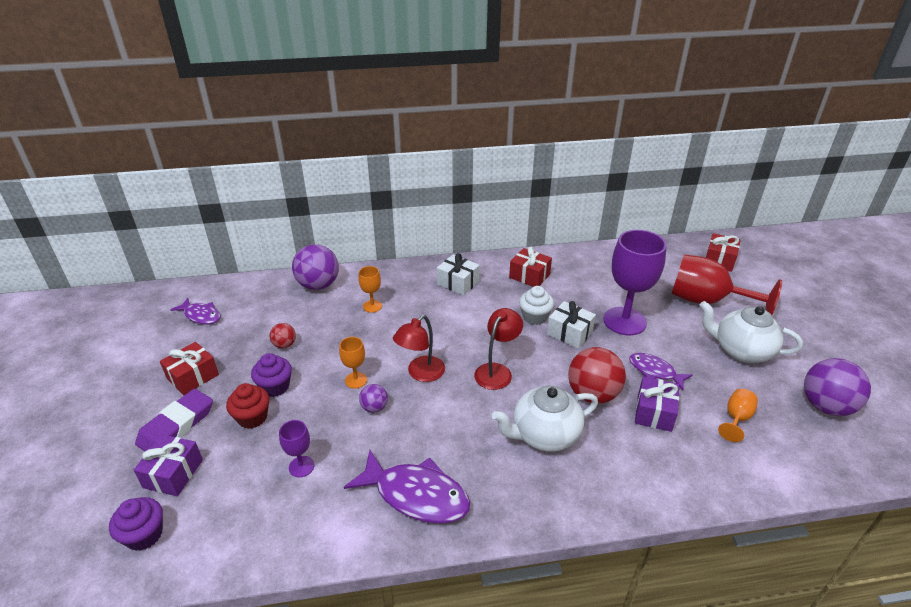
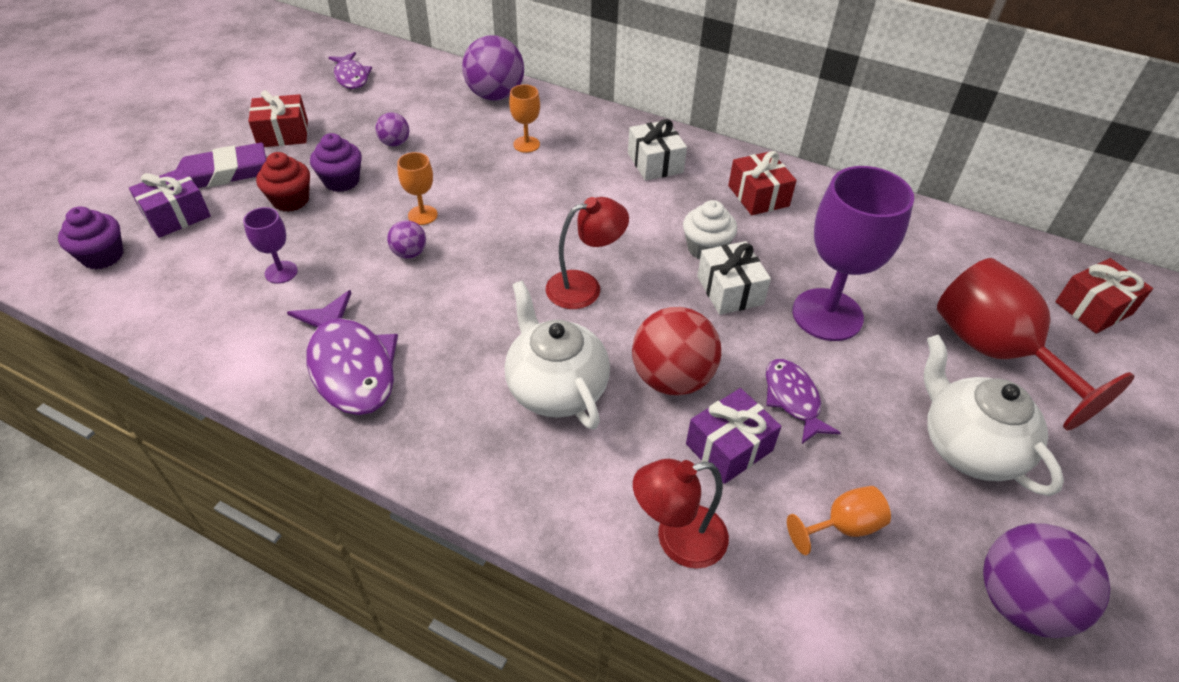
camera: 35 degrees right, 10 degrees up
red ball [269,323,296,348] -> purple ball [375,112,409,146]
red lamp [393,315,445,382] -> red lamp moved to [633,459,729,569]
white teapot [492,386,598,452] -> white teapot turned 45 degrees clockwise [504,281,610,430]

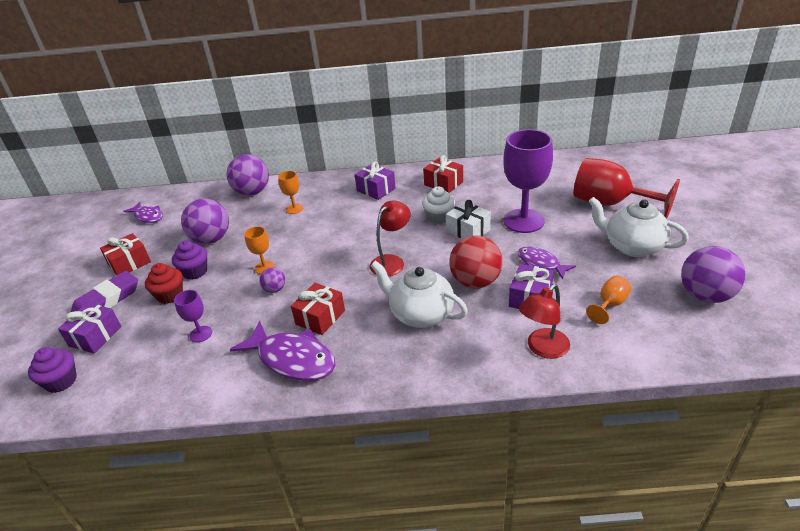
camera: 25 degrees left, 10 degrees down
purple ball [375,112,409,146] -> purple ball [181,198,229,244], size x1.99
white gift [628,119,687,181] -> purple gift [354,161,396,200]
red gift [1055,258,1153,334] -> red gift moved to [291,283,345,335]

